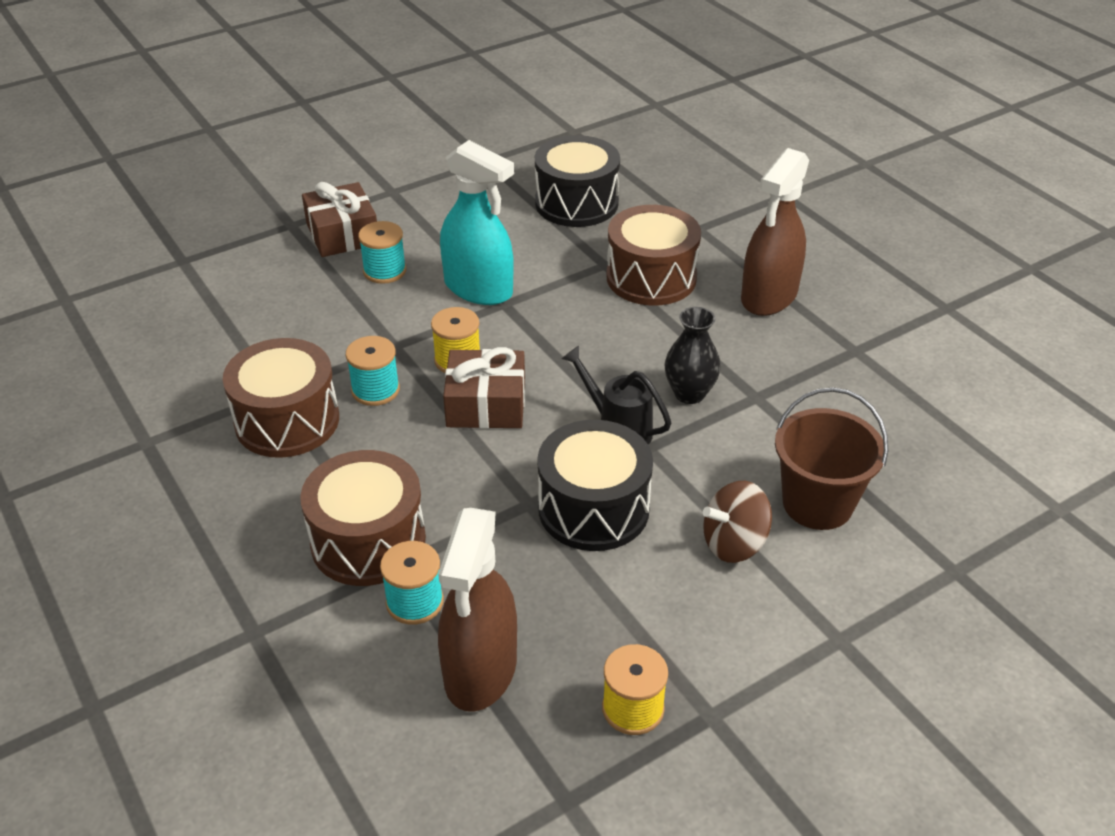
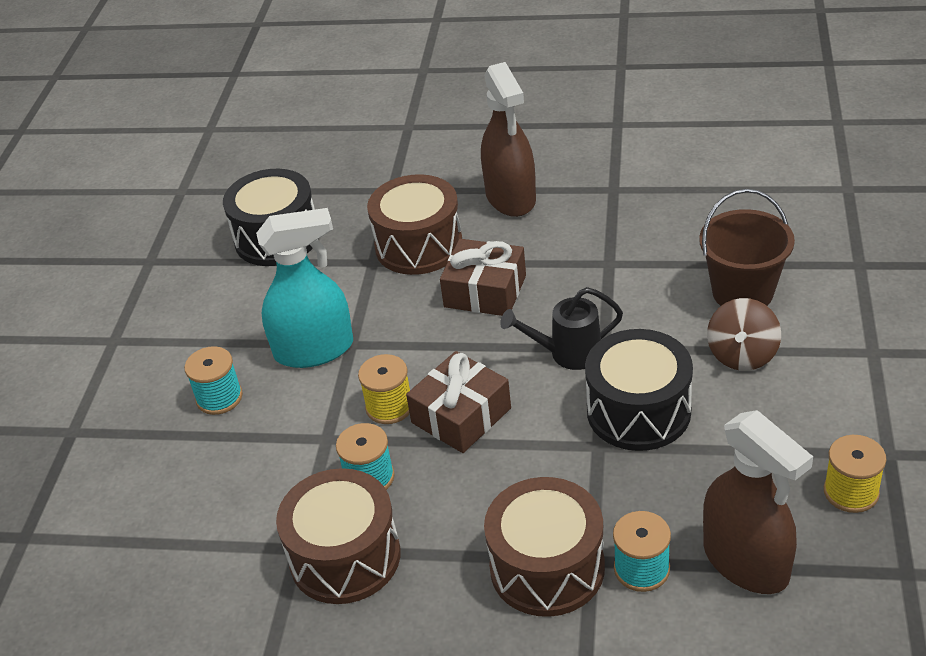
camera: 45 degrees left, 0 degrees up
brown gift [302,182,377,257] -> brown gift moved to [440,239,526,316]
black vase [664,307,721,404] -> none

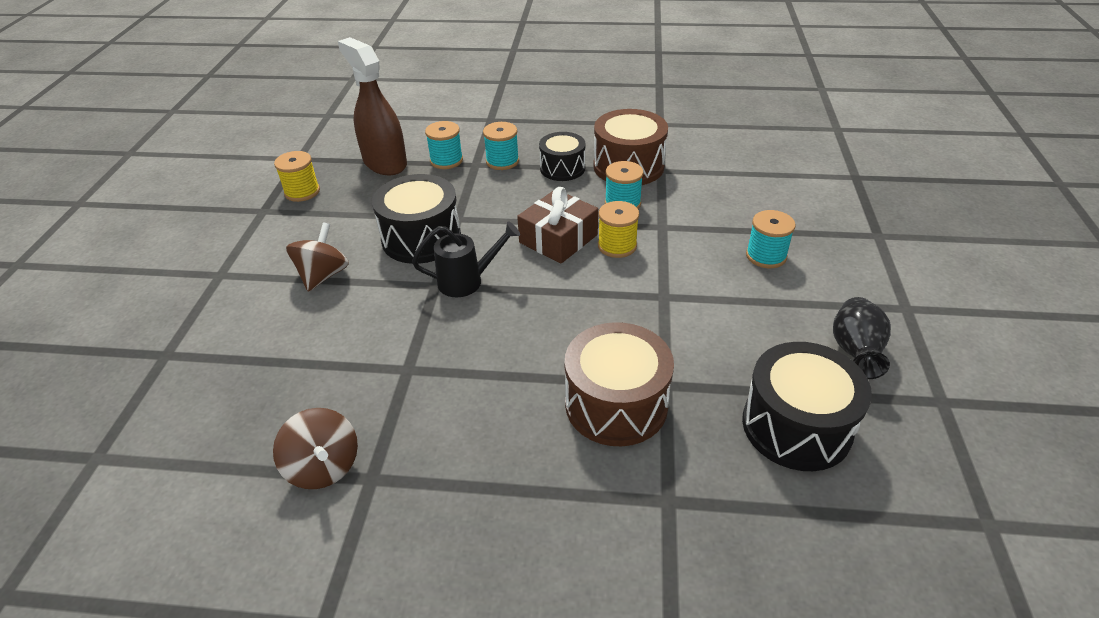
camera: 175 degrees right, 0 degrees up
turquoise spray bottle [256,208,353,368] -> none
brown gift [440,239,526,316] -> none
brown spray bottle [481,62,536,217] -> none
brown drum [484,477,605,617] -> turquoise spool [483,122,519,170]
brown bucket [699,189,795,306] -> none
none -> brown spinning top [273,408,358,489]
none -> black drum [539,132,585,181]
none -> black vase [833,297,891,379]

